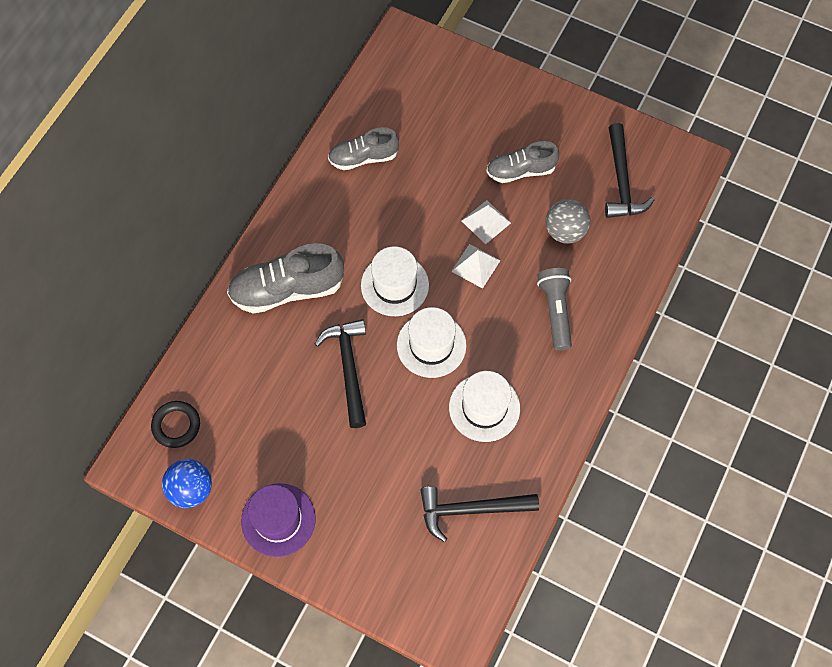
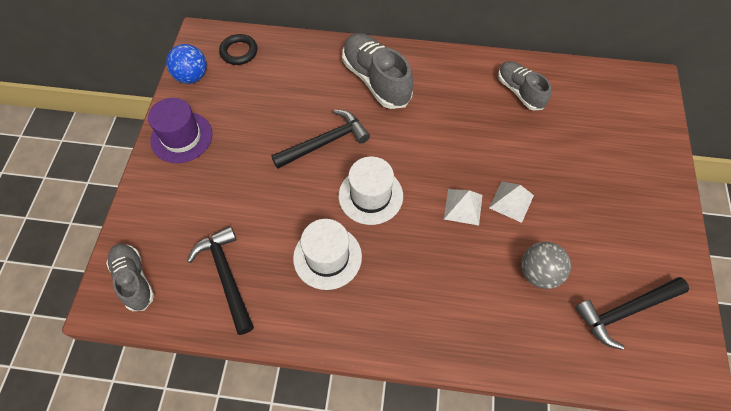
camera: 70 degrees right, 5 degrees down
white hat [361,246,429,316] -> none
grey shoe [486,141,559,183] -> grey shoe moved to [106,244,154,311]
grey flashlight [537,268,572,351] -> none

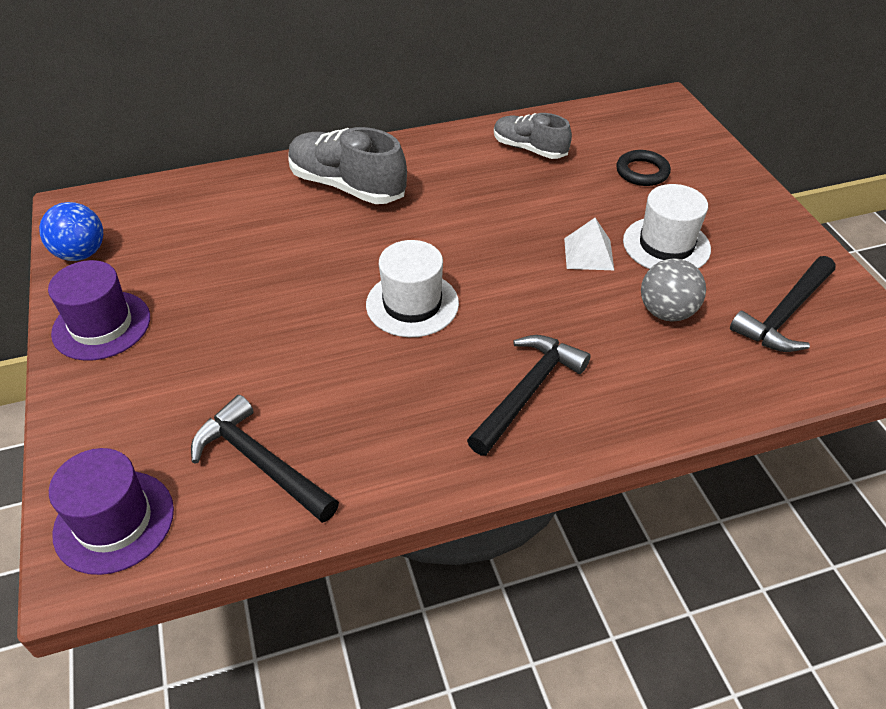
camera: 25 degrees left, 15 degrees down
grey shoe [106,244,154,311] -> purple hat [49,448,174,575]
black ring [219,34,257,65] -> black ring moved to [616,150,671,186]
black hammer [271,110,370,169] -> black hammer moved to [467,335,591,456]
white hat [293,219,362,290] -> white hat moved to [623,184,711,269]
white pyramid [444,189,482,226] -> none

